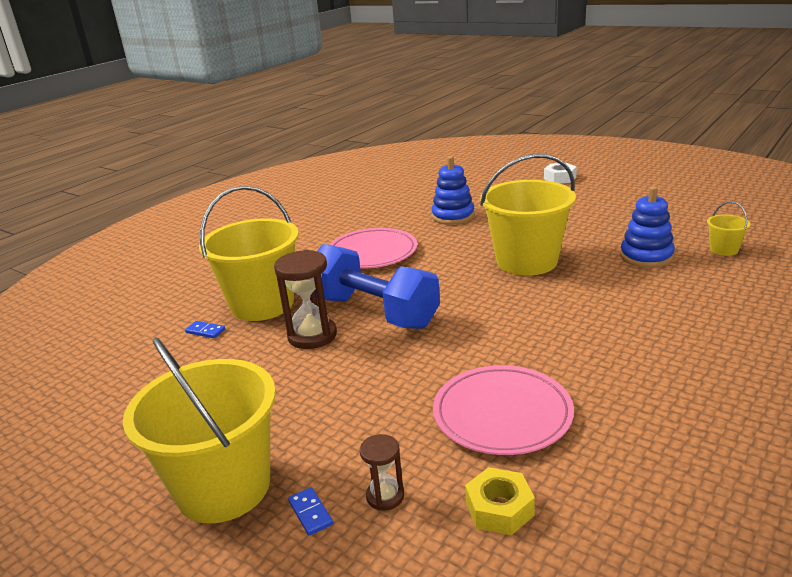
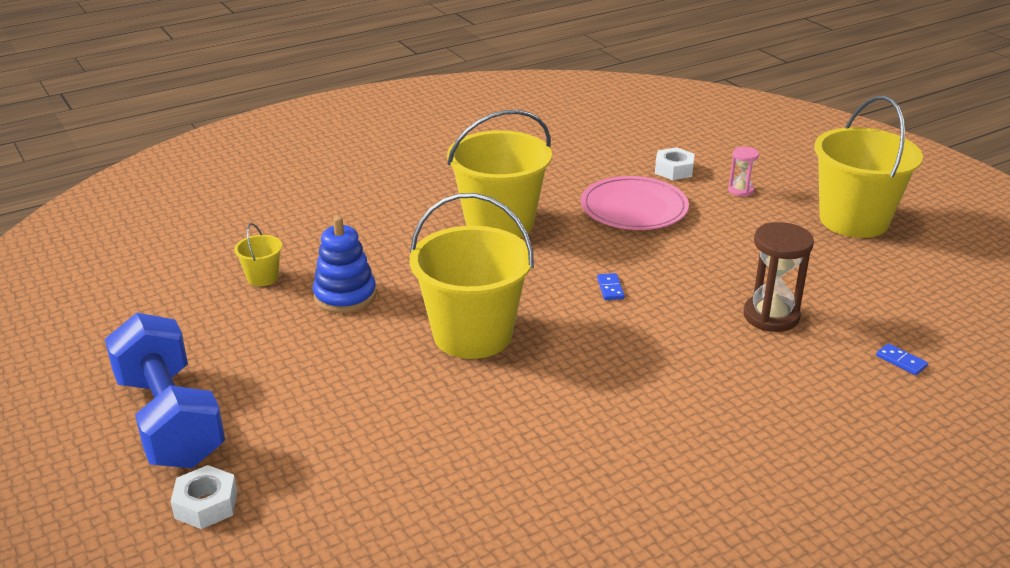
camera: 160 degrees left, 5 degrees up
yellow bucket [199,186,299,321] -> yellow bucket moved to [447,110,552,238]
blue domino [288,487,333,536] -> blue domino moved to [597,273,625,300]
blue dumbbell [315,244,440,329] -> blue dumbbell moved to [105,313,225,468]
pink plate [329,228,417,269] -> none
brown hourglass [360,434,404,511] -> pink hourglass [728,147,759,196]
blue stacking toy [432,156,475,225] -> none
yellow nut [465,467,535,535] -> white nut [655,147,695,180]

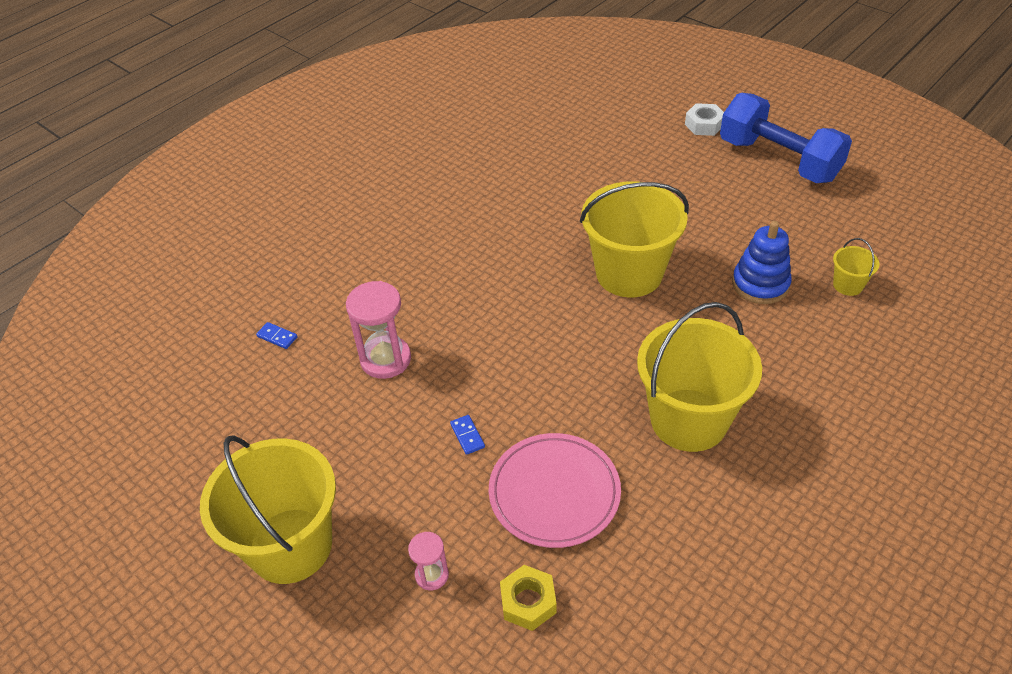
camera: 165 degrees right, 15 degrees up
blue domino [597,273,625,300] -> blue domino moved to [450,415,485,455]
white nut [655,147,695,180] -> yellow nut [500,565,557,631]
brown hourglass [743,222,814,332] -> pink hourglass [346,281,411,379]

